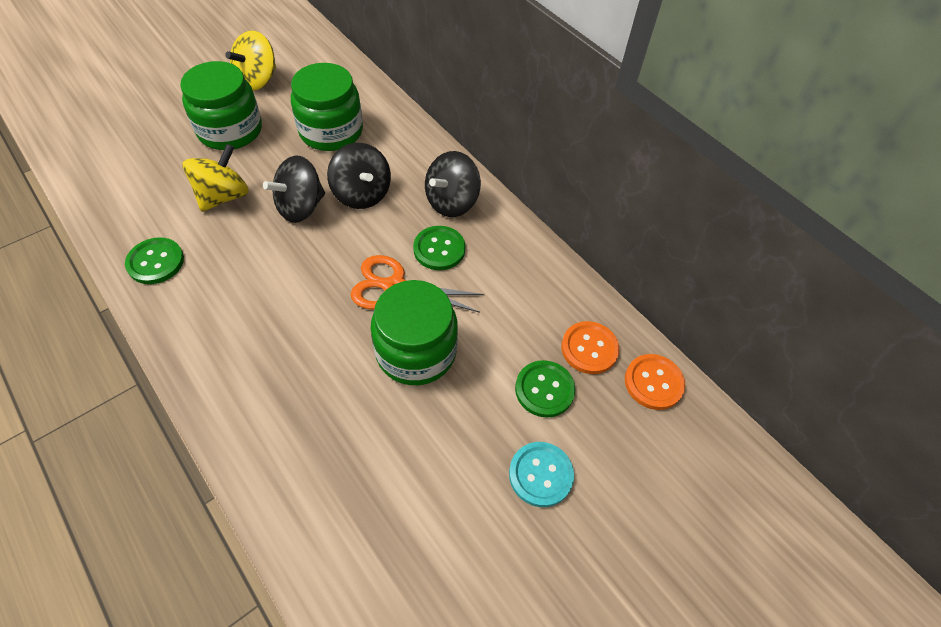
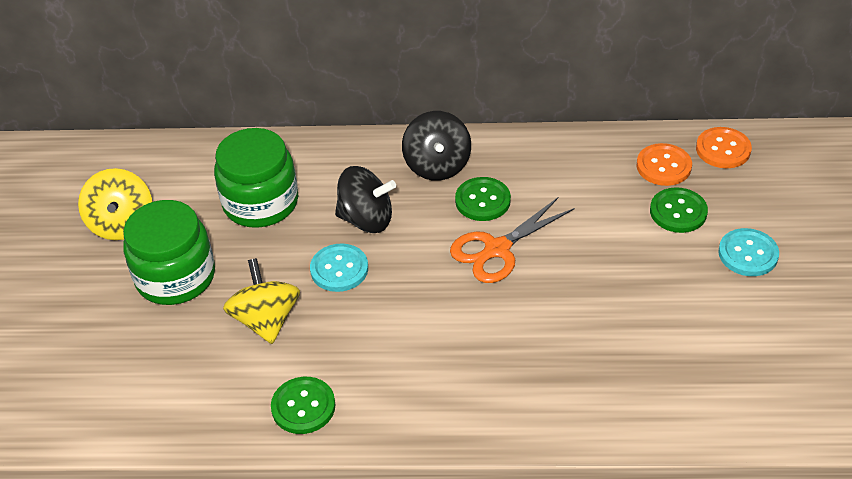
camera: 45 degrees left, 10 degrees down
black spinning top [263,155,325,223] -> turquoise button [310,243,368,292]
green jar [371,280,458,385] -> none

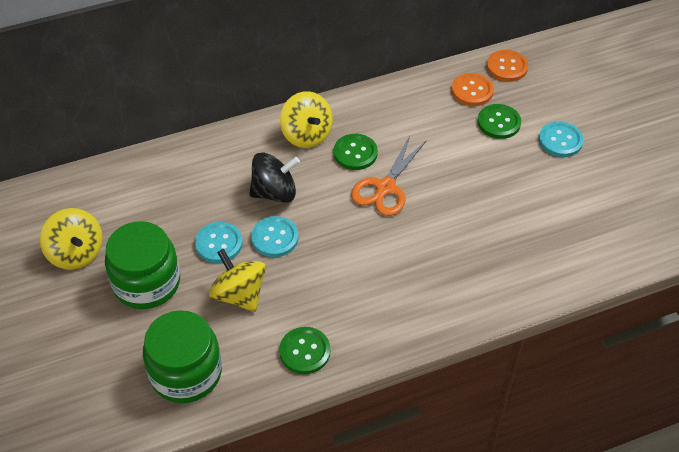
camera: 25 degrees left, 5 degrees up
green jar [214,128,298,228] -> green jar moved to [143,310,222,403]
black spinning top [402,111,471,181] -> yellow spinning top [280,91,333,148]
none -> turquoise button [195,222,243,263]

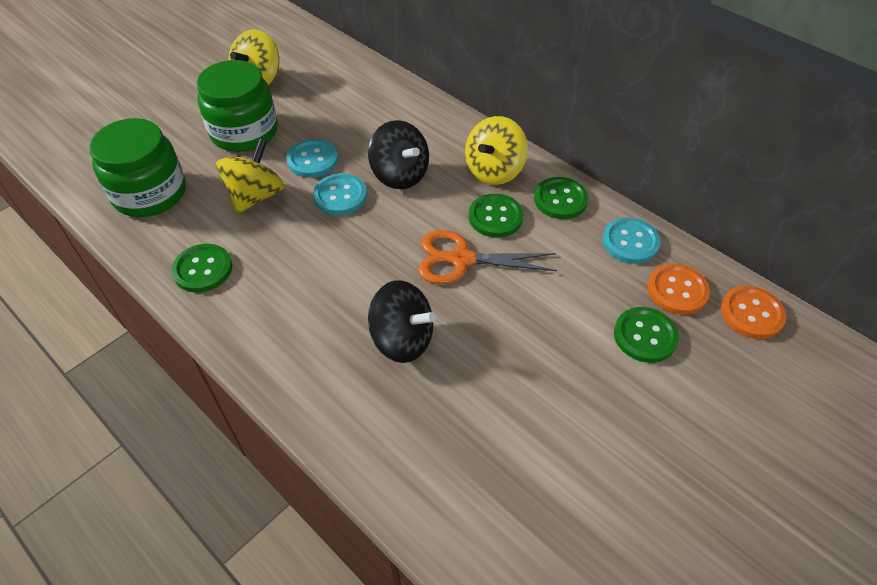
camera: 65 degrees right, 0 degrees up
turquoise button [539,121,584,157] -> turquoise button moved to [602,217,661,264]
none -> black spinning top [368,280,436,363]
none -> green button [534,177,588,219]

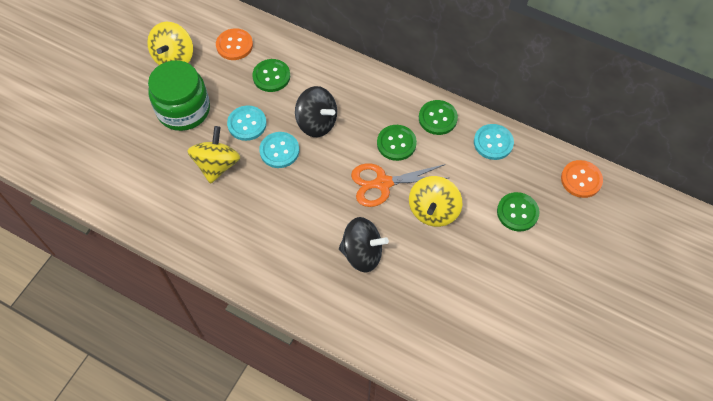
camera: 15 degrees left, 10 degrees up
green jar [89,118,186,217] -> none
green button [171,244,232,293] -> green button moved to [252,59,290,92]
yellow spinning top [465,116,528,185] -> yellow spinning top moved to [409,176,463,227]
orange button [647,264,710,315] -> orange button moved to [216,28,253,60]

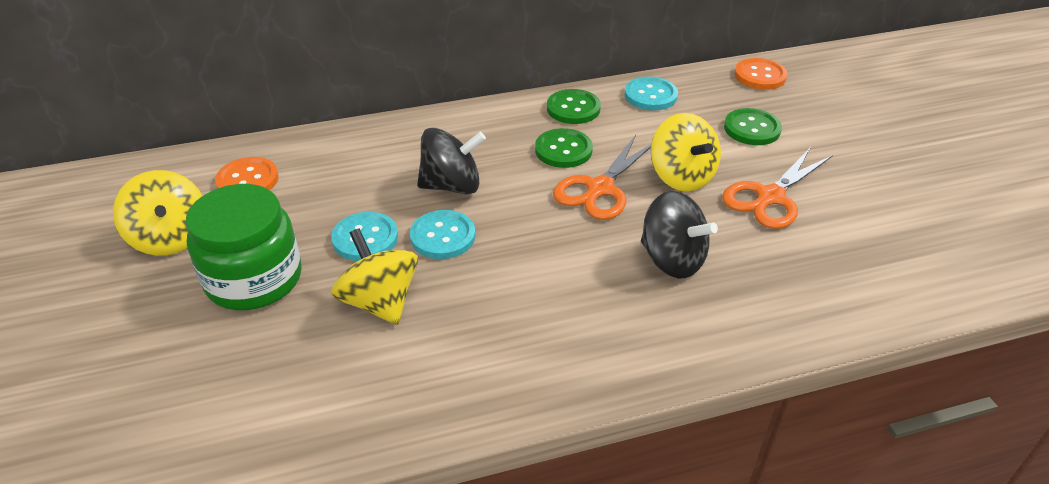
camera: 45 degrees left, 20 degrees down
green button [252,59,290,92] -> none
black spinning top [339,217,389,273] -> black spinning top turned 75 degrees clockwise [641,191,718,278]
none -> orange scissors [722,147,833,229]

